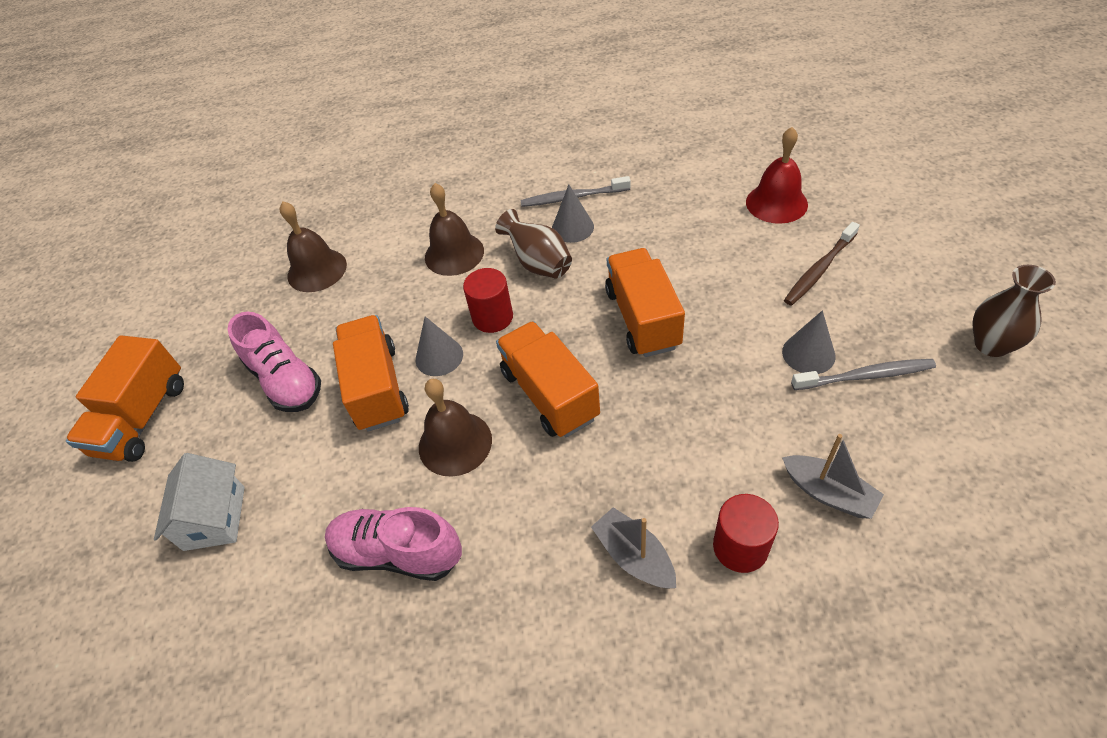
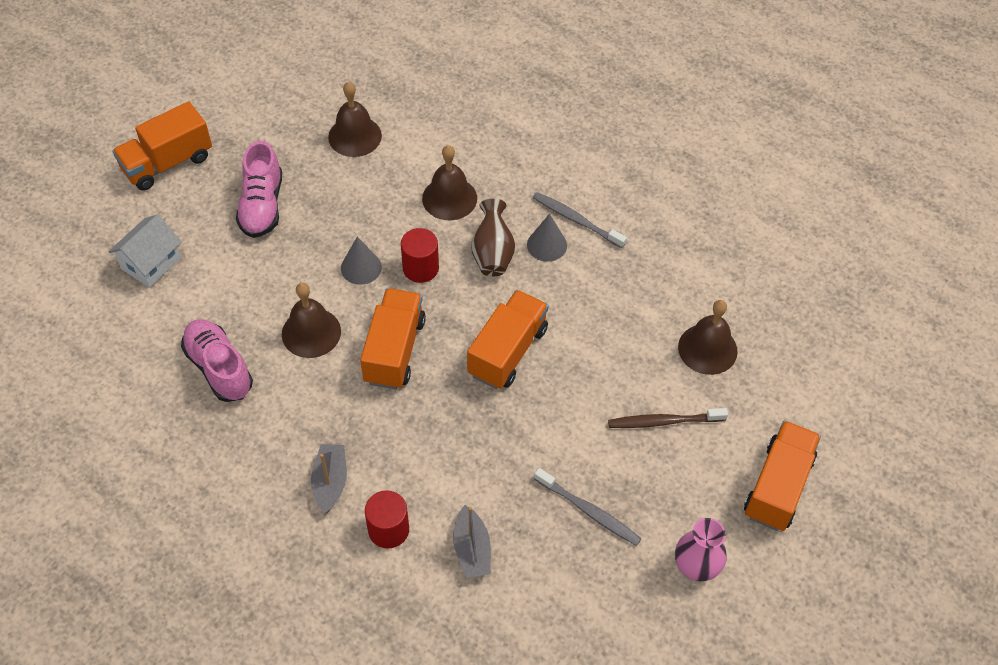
camera: 35 degrees right, 5 degrees up
orange truck [333,315,409,432] -> orange truck moved to [744,421,821,531]
red bell [746,127,808,224] -> brown bell [678,300,738,375]
grey cone [782,310,836,374] -> none
brown vase [972,265,1056,357] -> pink vase [675,518,727,581]

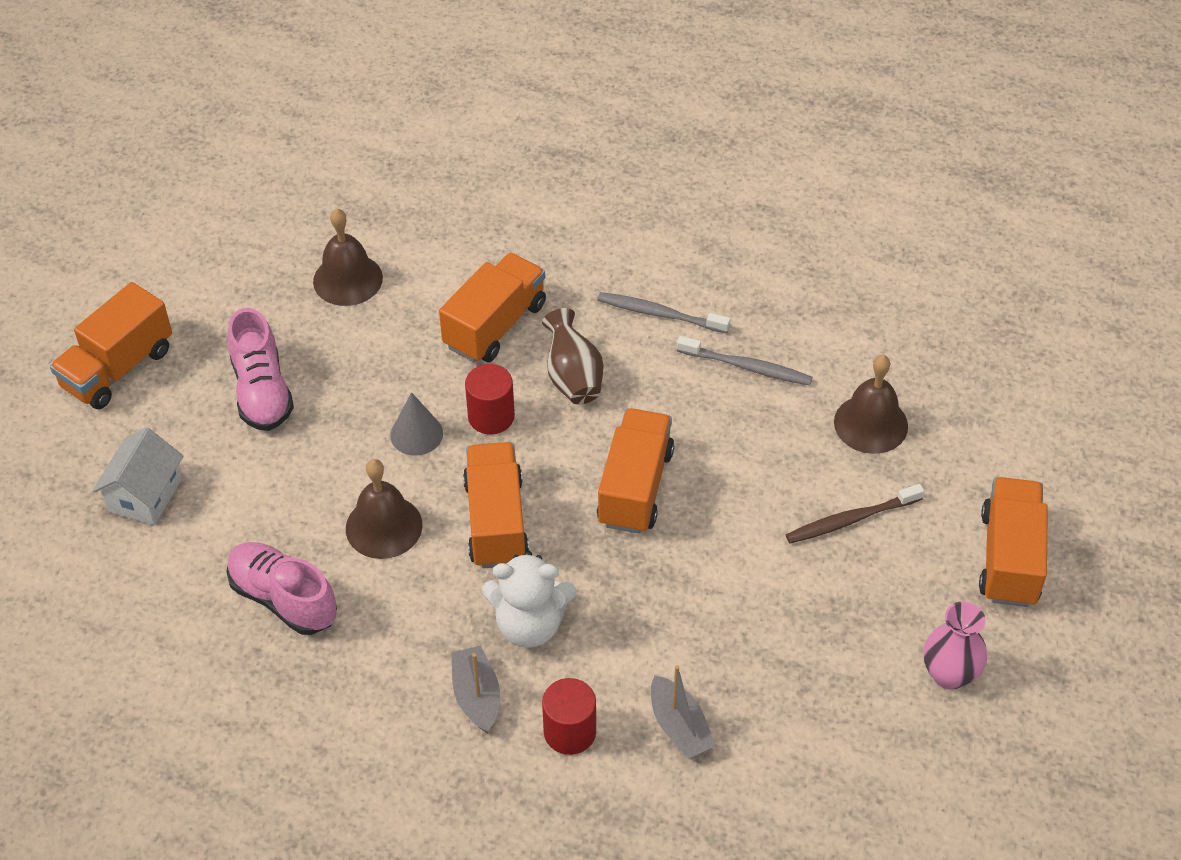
camera: 15 degrees left, 5 degrees down
brown bell [422,145,477,220] -> orange truck [439,253,546,363]
grey cone [527,214,567,262] -> none
grey toothbrush [534,468,642,546] -> grey toothbrush moved to [677,336,813,386]
none -> white teddy bear [482,551,576,648]

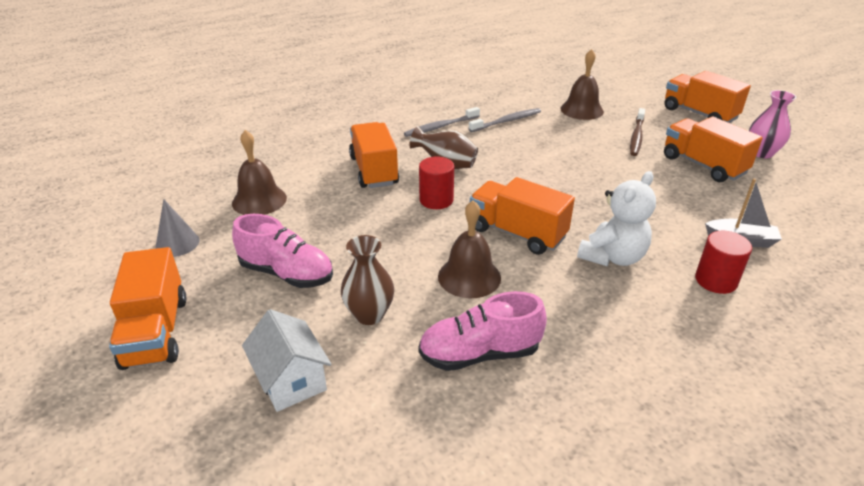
camera: 50 degrees left, 15 degrees down
grey cone [390,392,443,456] -> grey cone moved to [155,199,200,257]
grey boat [451,646,500,733] -> none
orange truck [597,408,674,534] -> orange truck moved to [664,117,763,182]
none -> brown vase [341,235,394,325]

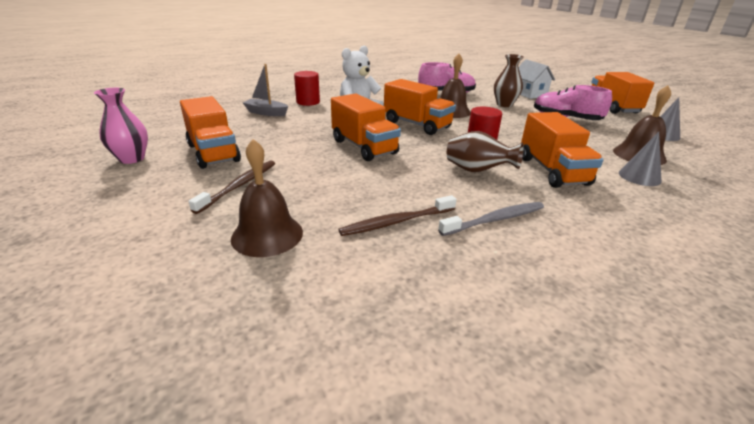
camera: 175 degrees left, 5 degrees down
grey toothbrush [469,108,541,132] -> brown toothbrush [338,195,457,236]
orange truck [664,71,751,123] -> orange truck moved to [331,94,401,161]
none -> grey cone [619,132,661,186]

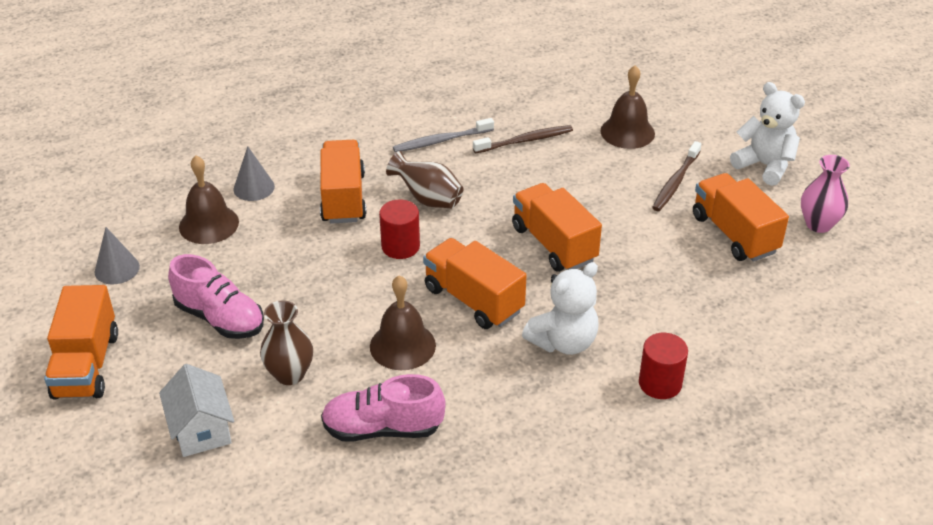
camera: 175 degrees left, 10 degrees up
grey boat [243,64,288,116] -> none
none -> white teddy bear [730,82,805,186]

